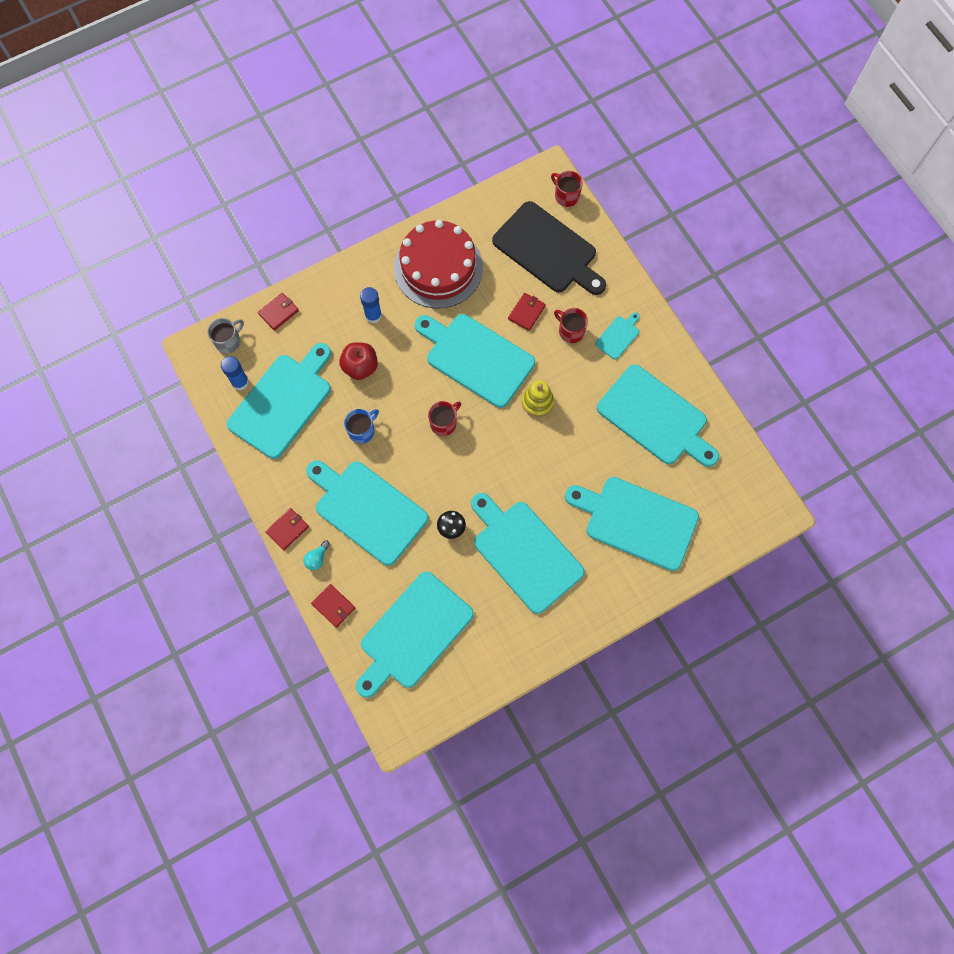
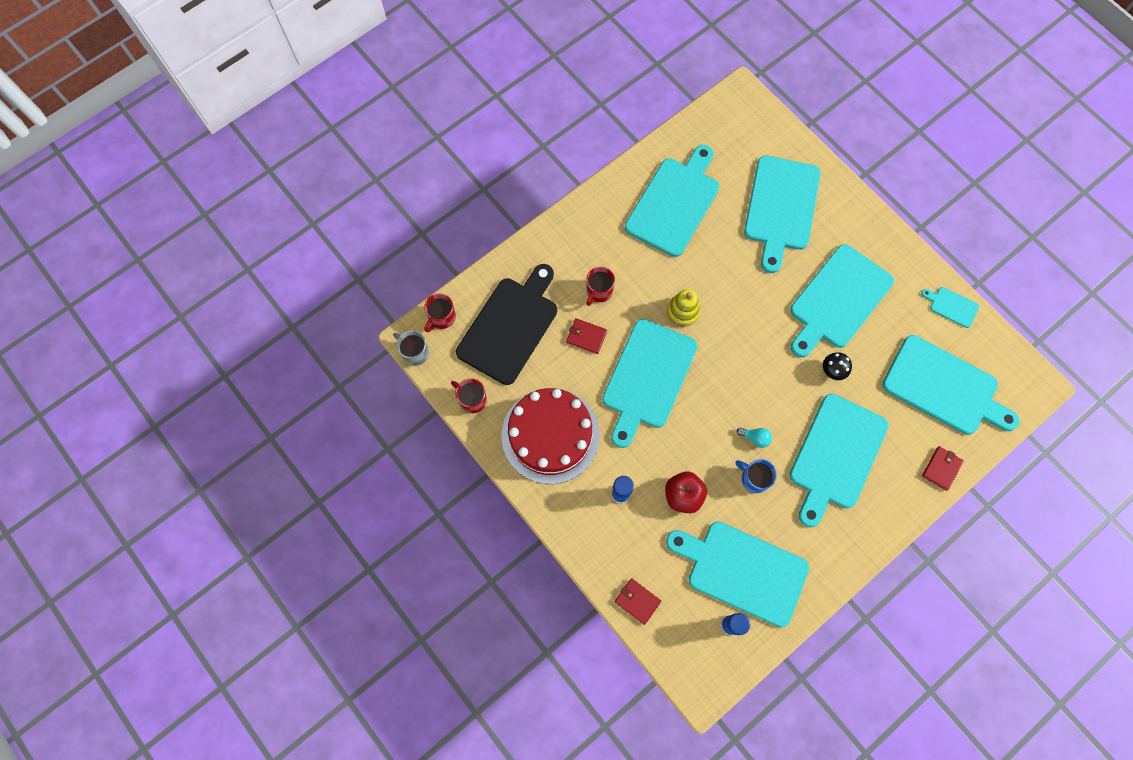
camera: 100 degrees left, 0 degrees up
grey mug [208,318,244,354] -> grey mug moved to [393,330,429,366]
red wallet [265,508,309,550] -> none
turquoise light bulb [303,540,330,570] -> turquoise light bulb moved to [736,428,772,448]
red mug [428,401,461,436] -> red mug moved to [451,378,487,413]
turquoise cutting board [595,312,640,360] -> turquoise cutting board moved to [921,287,979,328]

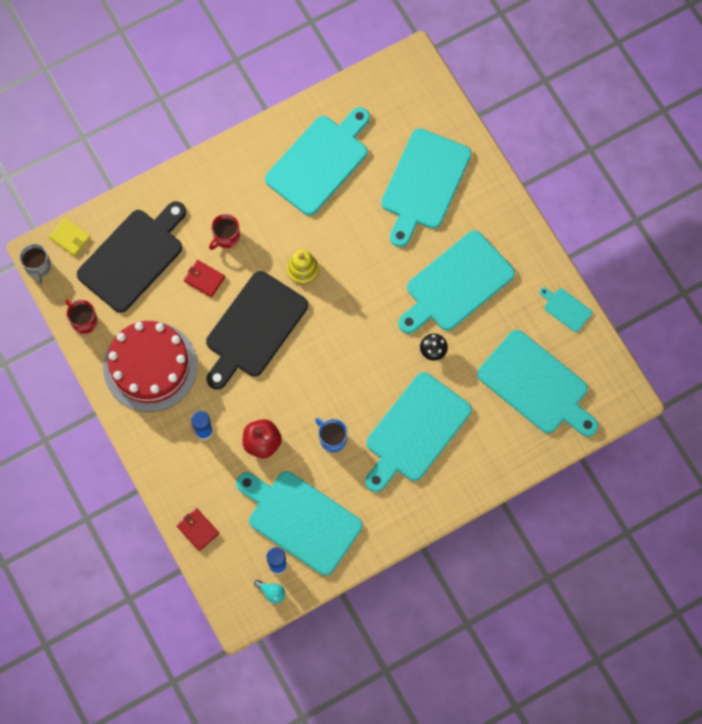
camera: 10 degrees right, 0 degrees up
grey mug [393,330,429,366] -> grey mug turned 150 degrees counterclockwise [20,244,51,284]
red mug [424,293,456,332] -> yellow wallet [49,218,90,256]
turquoise cutting board [602,319,698,448] -> black cutting board [206,271,308,390]
turquoise light bulb [736,428,772,448] -> turquoise light bulb moved to [254,580,285,604]
red wallet [922,446,964,491] -> none

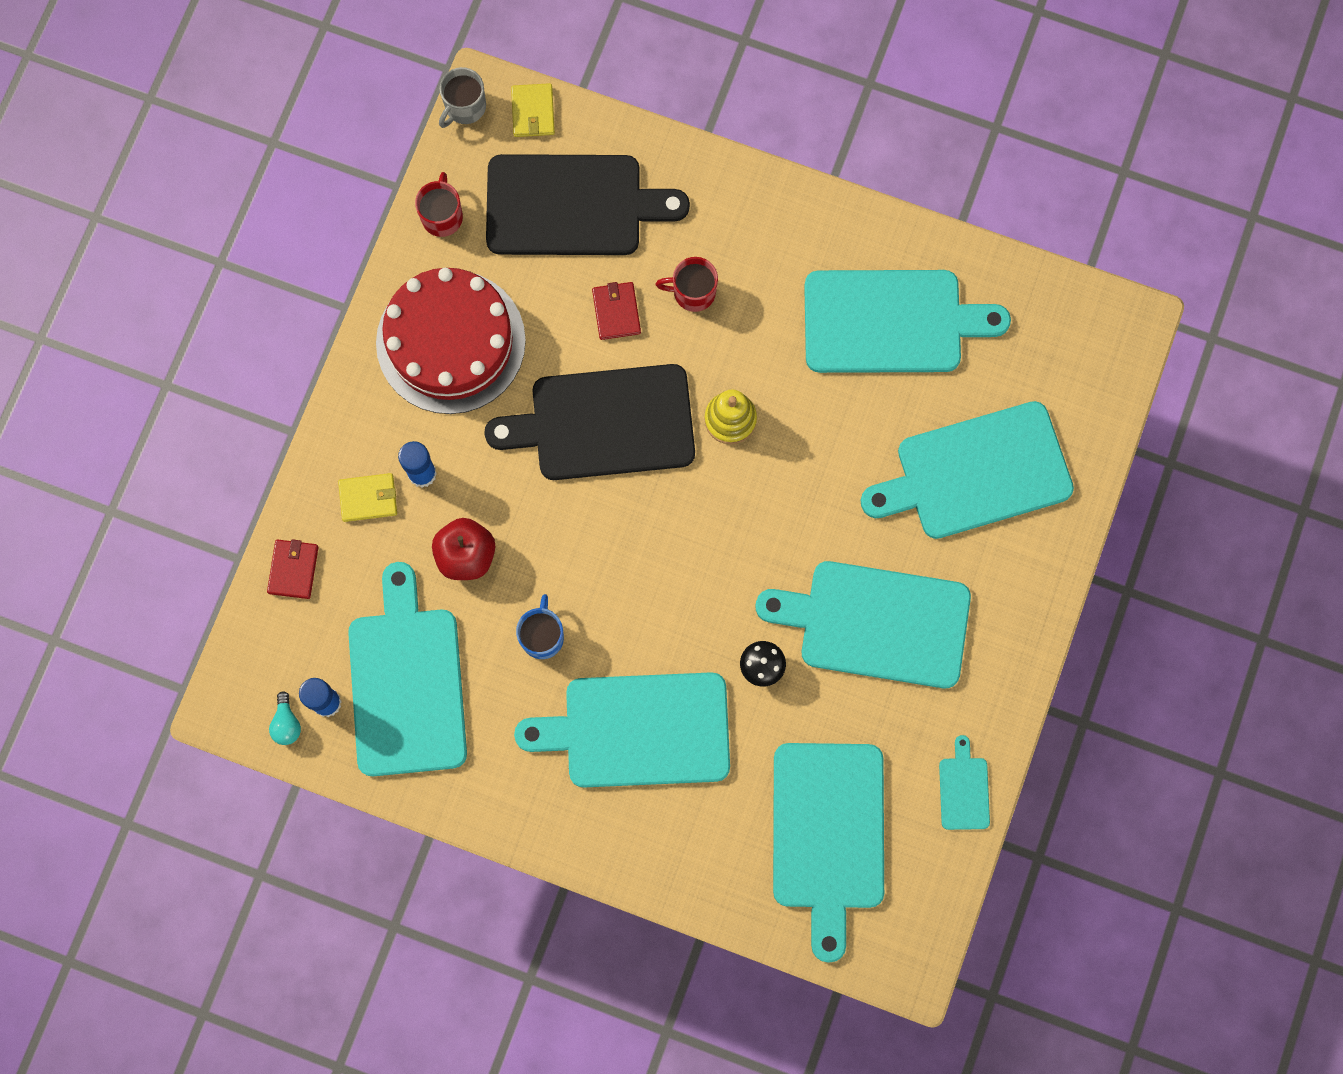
camera: 50 degrees right, 5 degrees up
none -> yellow wallet [338,473,397,522]

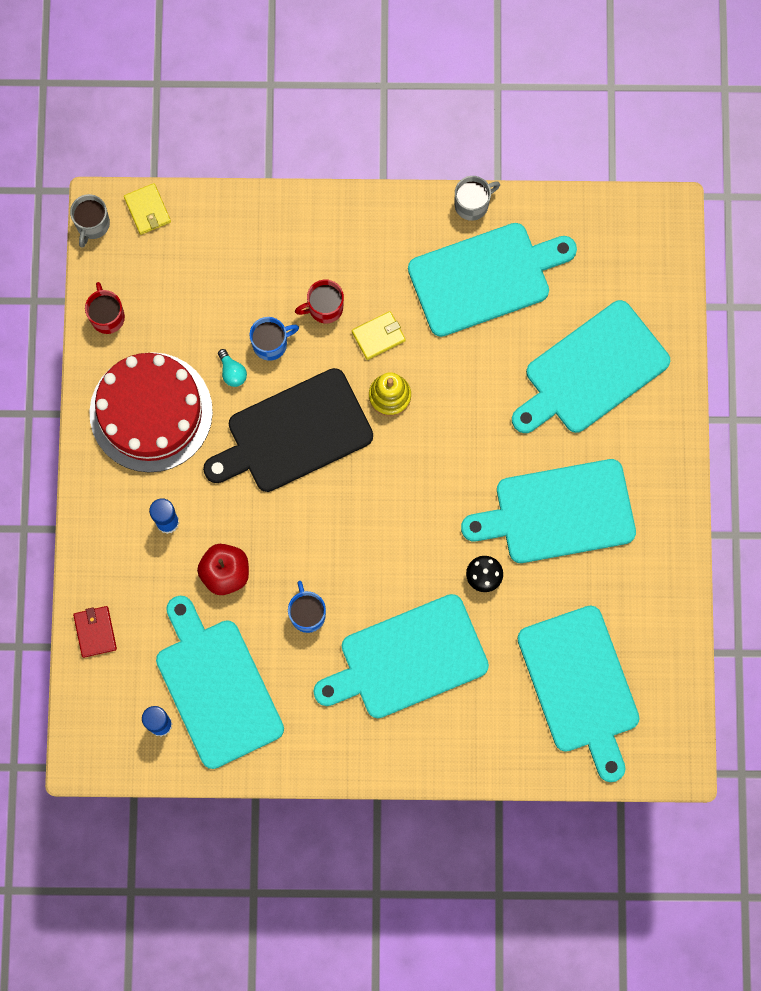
camera: 20 degrees left, 0 degrees up
turquoise light bulb [269,691,301,745] -> turquoise light bulb moved to [218,349,247,387]
yellow wallet [338,473,397,522] -> yellow wallet moved to [352,311,406,360]
black cutting board [486,154,690,255] -> none
red wallet [592,282,641,340] -> blue mug [249,317,299,361]
turquoise cutting board [939,735,990,830] -> none
none -> grey mug [455,176,500,221]

